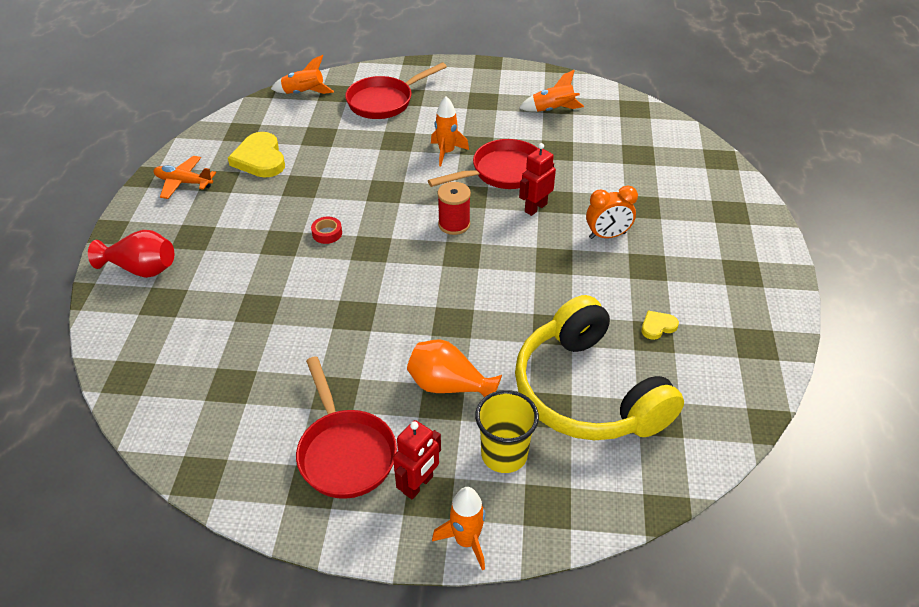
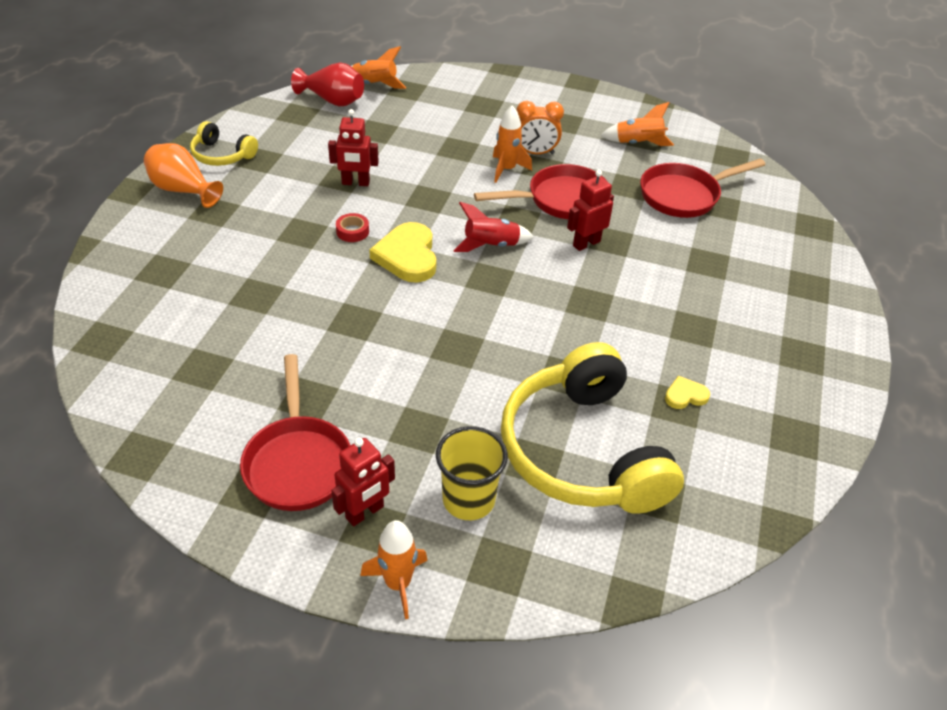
camera: 10 degrees right, 0 degrees up
red vase [88,230,174,278] -> red vase moved to [291,63,364,106]
orange plane [154,156,216,199] -> yellow headphones [190,121,258,166]
yellow heart [228,132,285,178] -> yellow heart moved to [369,222,436,283]
red pan [345,62,447,119] -> red pan moved to [640,158,766,218]
orange vase [407,339,502,397] -> orange vase moved to [144,143,223,208]
red spool [437,182,471,235] -> red rocket [453,202,534,252]
orange clock [586,185,638,239] -> orange clock moved to [517,101,564,154]
none -> red robot [328,109,379,186]

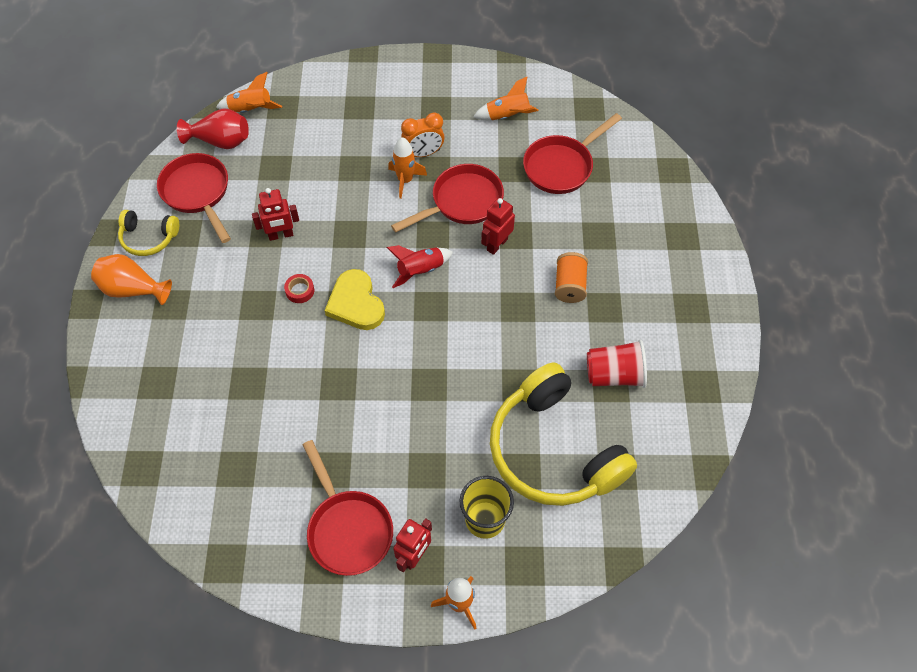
camera: 15 degrees left, 15 degrees up
yellow heart [665,376,710,409] -> red cup [587,339,647,388]
none -> red pan [157,153,231,243]
none -> orange spool [555,252,588,303]

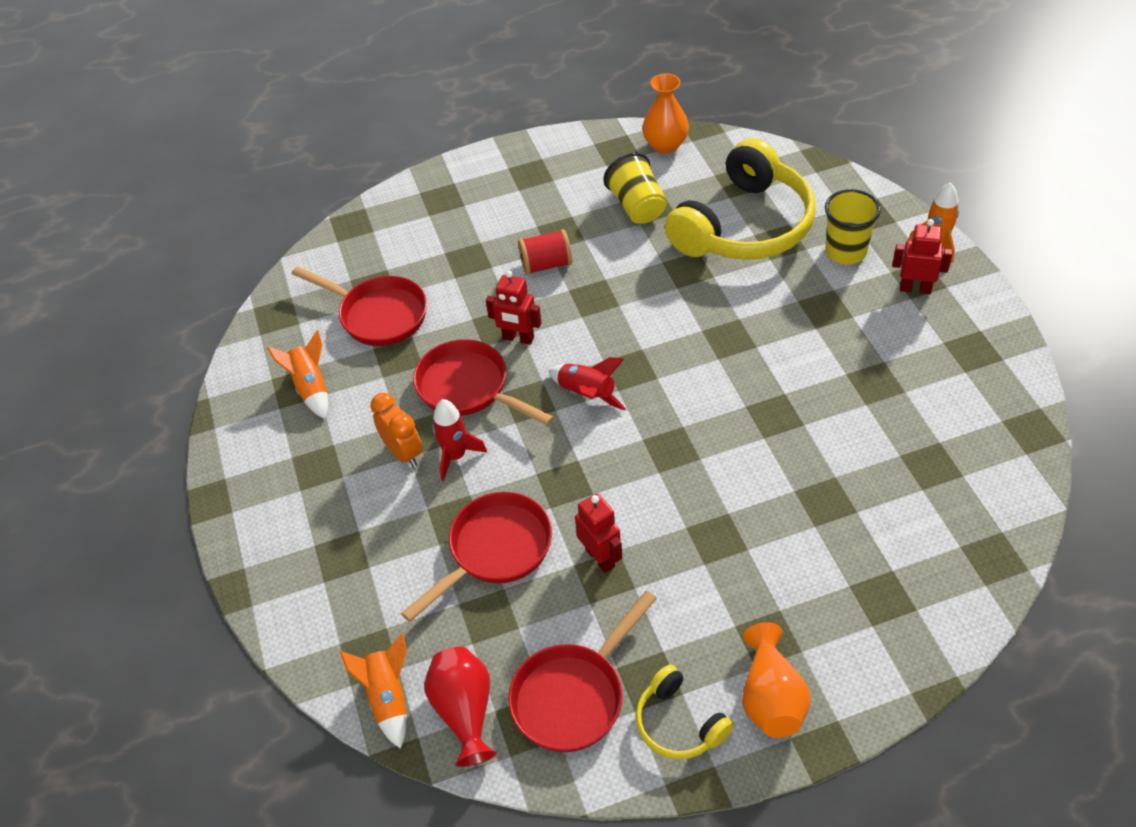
camera: 105 degrees left, 10 degrees down
yellow headphones [118,210,179,256] -> yellow headphones turned 150 degrees clockwise [635,665,734,759]
red tape [284,274,314,303] -> none
red pan [303,440,393,576] -> red pan moved to [401,492,552,622]
yellow heart [324,269,385,330] -> none
orange rocket [388,137,427,199] -> red rocket [432,399,487,481]
orange spool [555,252,588,303] -> red spool [518,229,572,275]
red cup [587,339,647,388] -> yellow cup [604,153,667,224]
none -> orange vase [642,73,689,154]

